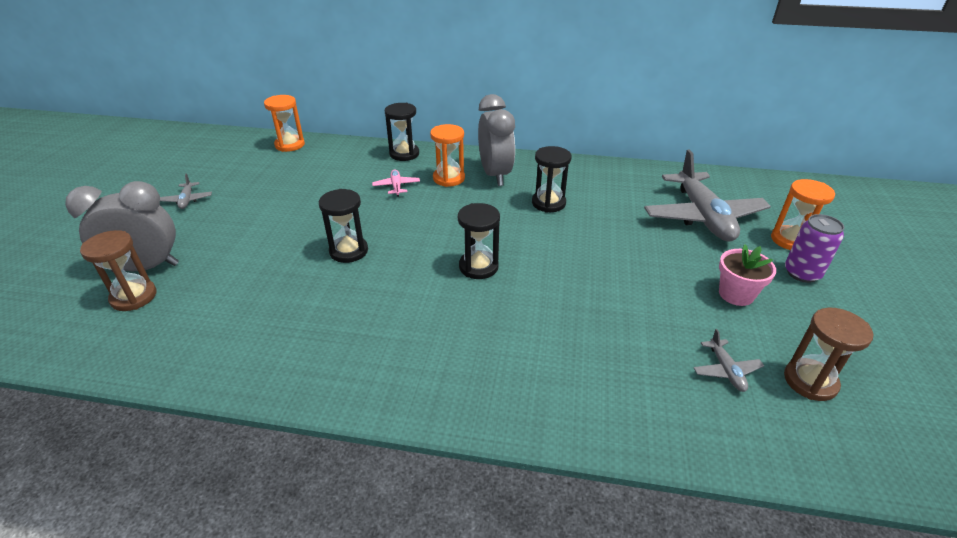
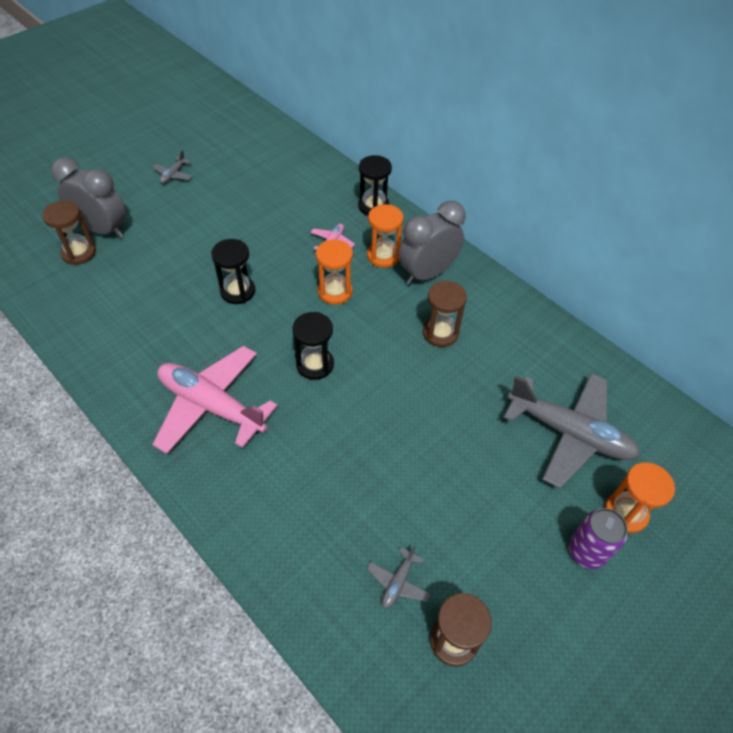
camera: 35 degrees right, 15 degrees up
orange hourglass [264,95,305,152] -> orange hourglass moved to [316,239,353,305]
grey clock [478,94,515,186] -> grey clock turned 150 degrees counterclockwise [399,201,466,285]
black hourglass [532,146,571,213] -> brown hourglass [423,280,467,347]
grey plane [644,150,771,242] -> grey plane turned 90 degrees counterclockwise [503,373,640,488]
pink flower pot [719,244,776,306] -> none
none -> pink plane [152,346,277,454]

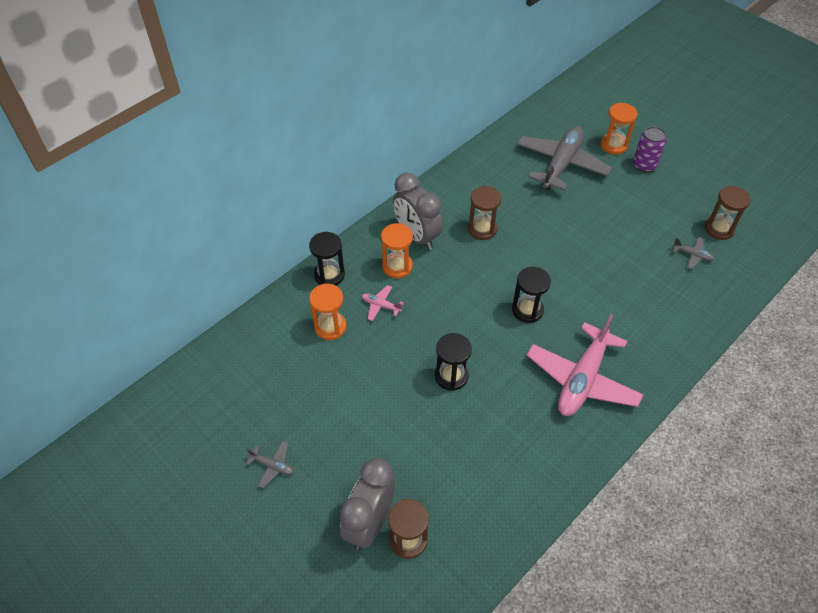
camera: 90 degrees left, 0 degrees up
orange hourglass [316,239,353,305] -> orange hourglass moved to [309,284,347,340]

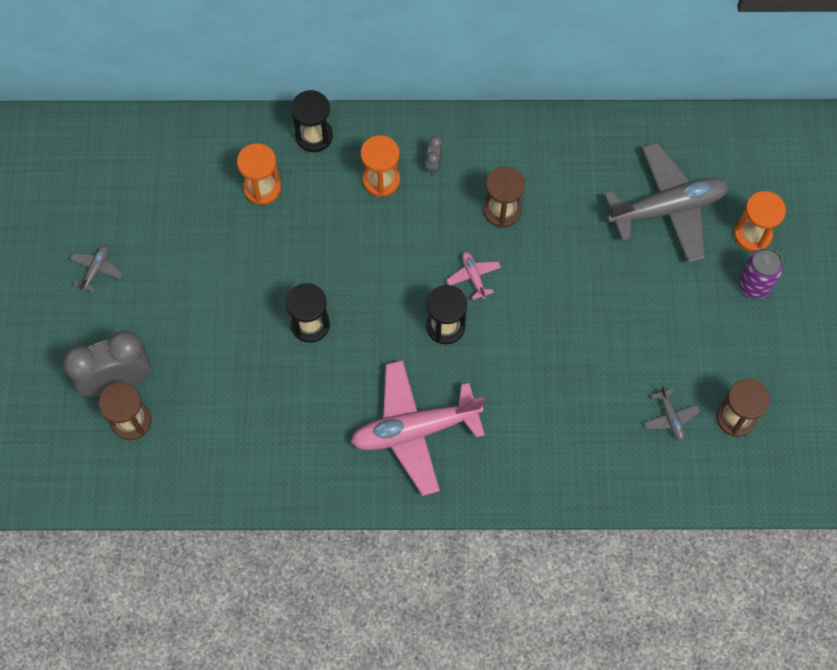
camera: 45 degrees right, 15 degrees up
grey plane [246,441,294,488] -> grey plane turned 135 degrees counterclockwise [70,245,123,293]
pink plane [362,285,404,321] -> pink plane moved to [446,252,501,300]
grey clock [393,173,443,250] -> grey clock [426,136,442,175], size x0.42

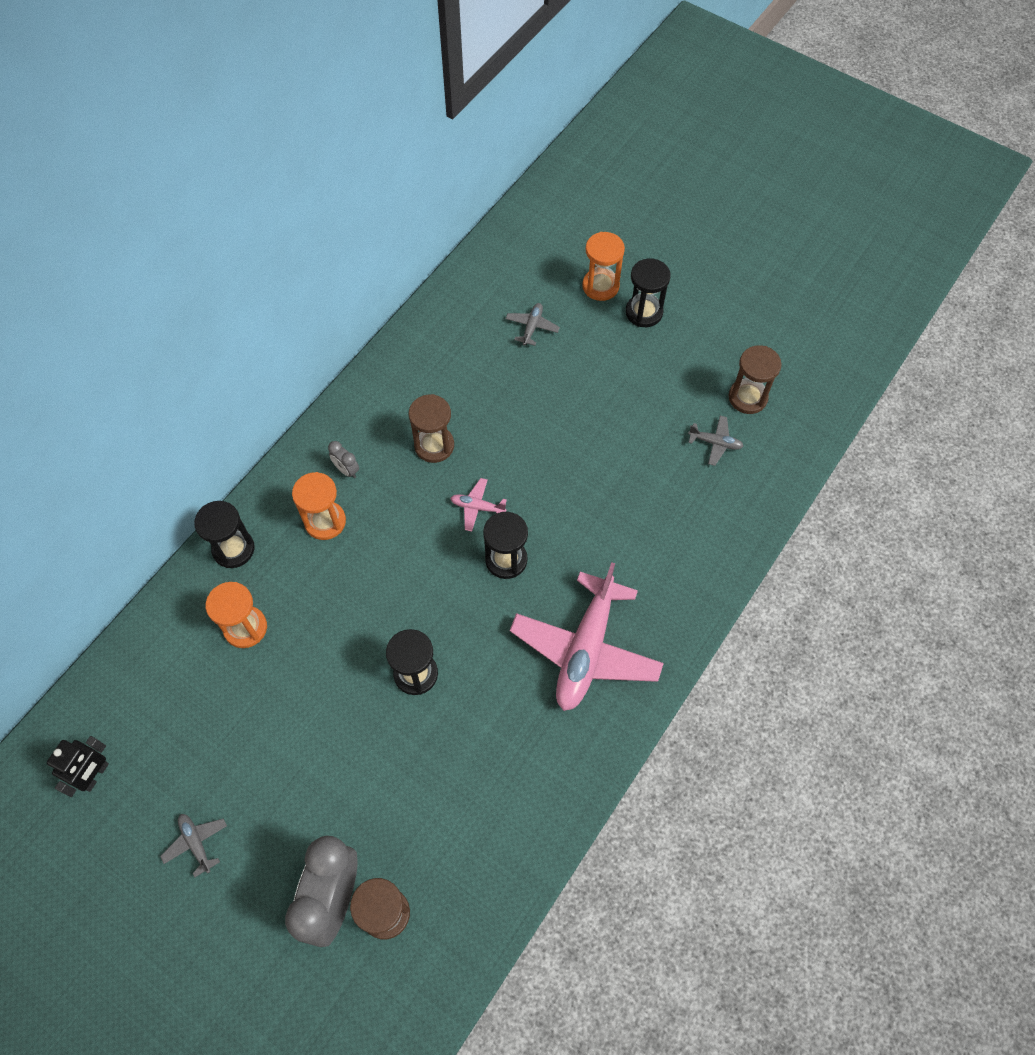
camera: 55 degrees left, 5 degrees down
grey plane [604,142,729,263] -> grey plane [506,303,560,346], size x0.41
purple can [738,248,784,299] -> black hourglass [626,258,671,327]
none -> black robot [47,736,109,797]

